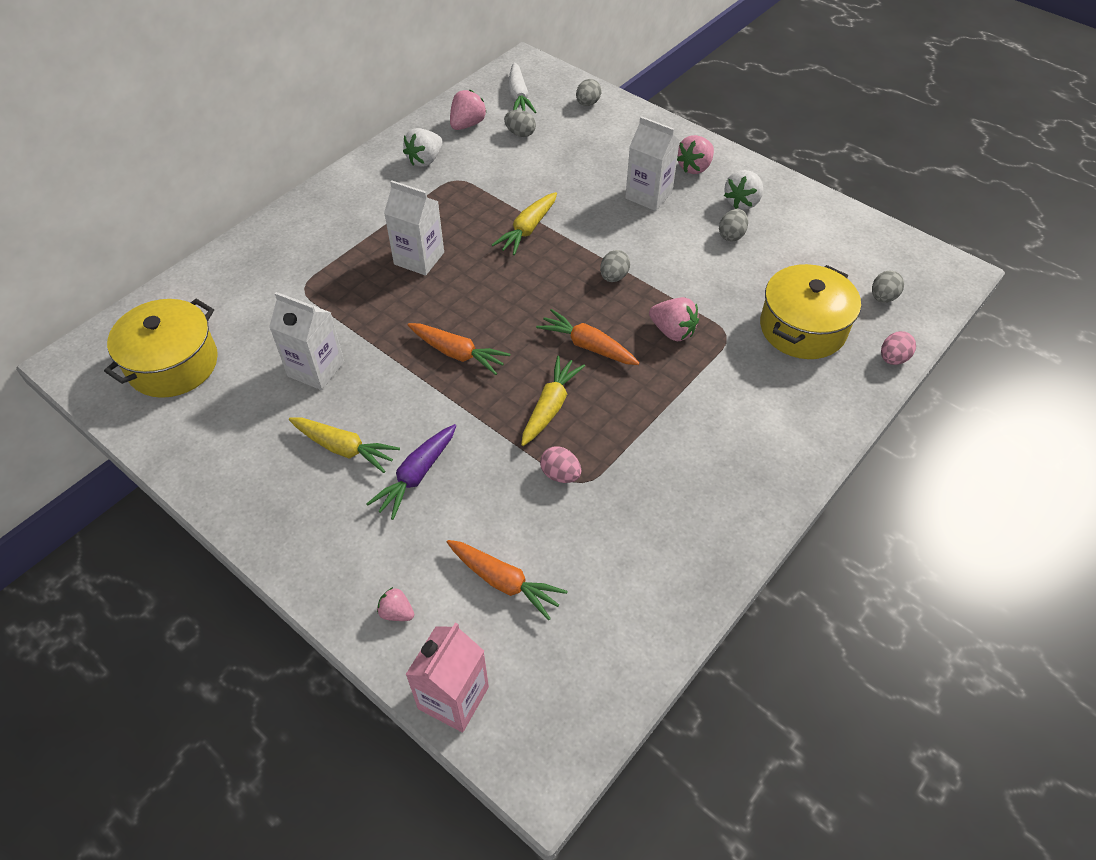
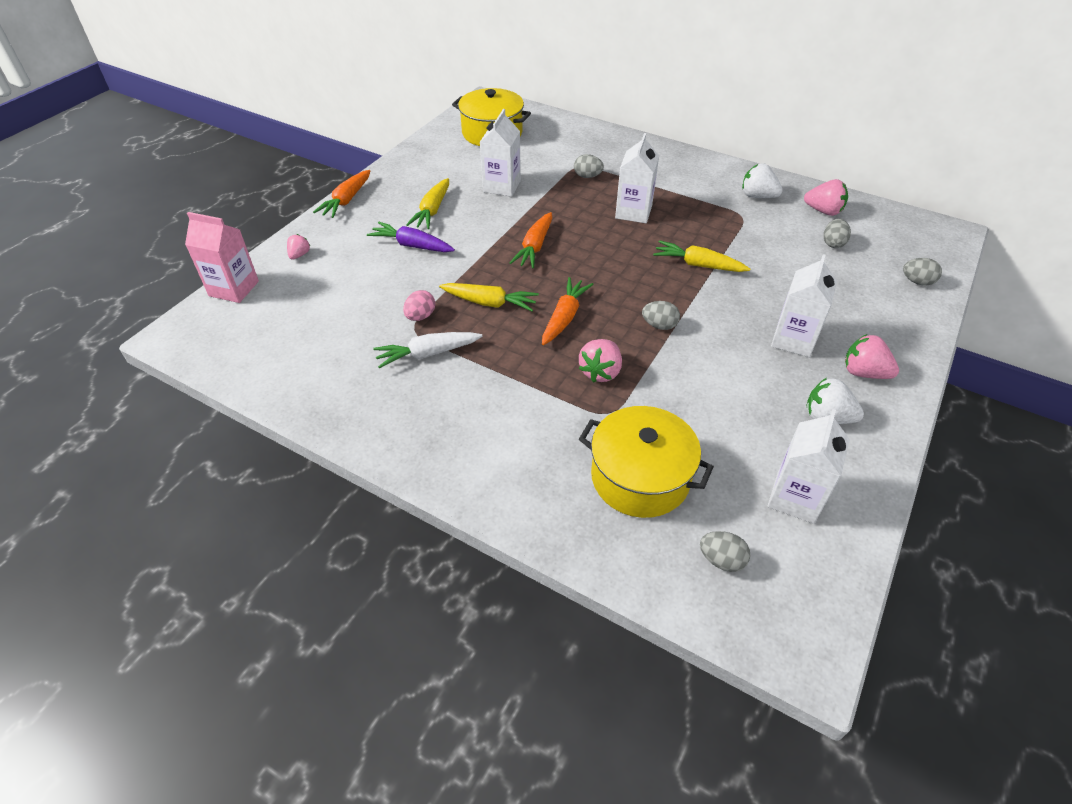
camera: 80 degrees right, 5 degrees down
orange carrot [447,540,568,620] -> orange carrot moved to [313,170,370,218]
white carrot [508,62,536,113] -> white carrot moved to [373,332,483,368]
grey egg [719,209,748,241] -> grey egg moved to [574,154,604,178]
pink egg [881,331,916,365] -> none
none -> white carton [768,410,850,524]

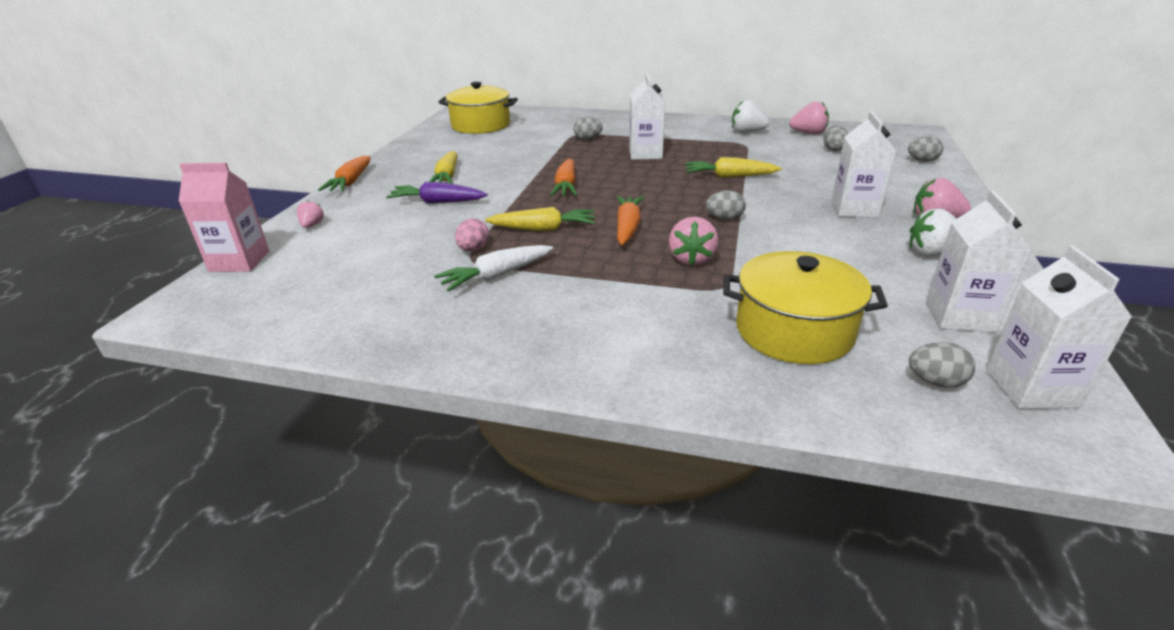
camera: 15 degrees left, 15 degrees down
white carton [480,109,521,197] -> white carton moved to [986,245,1132,409]

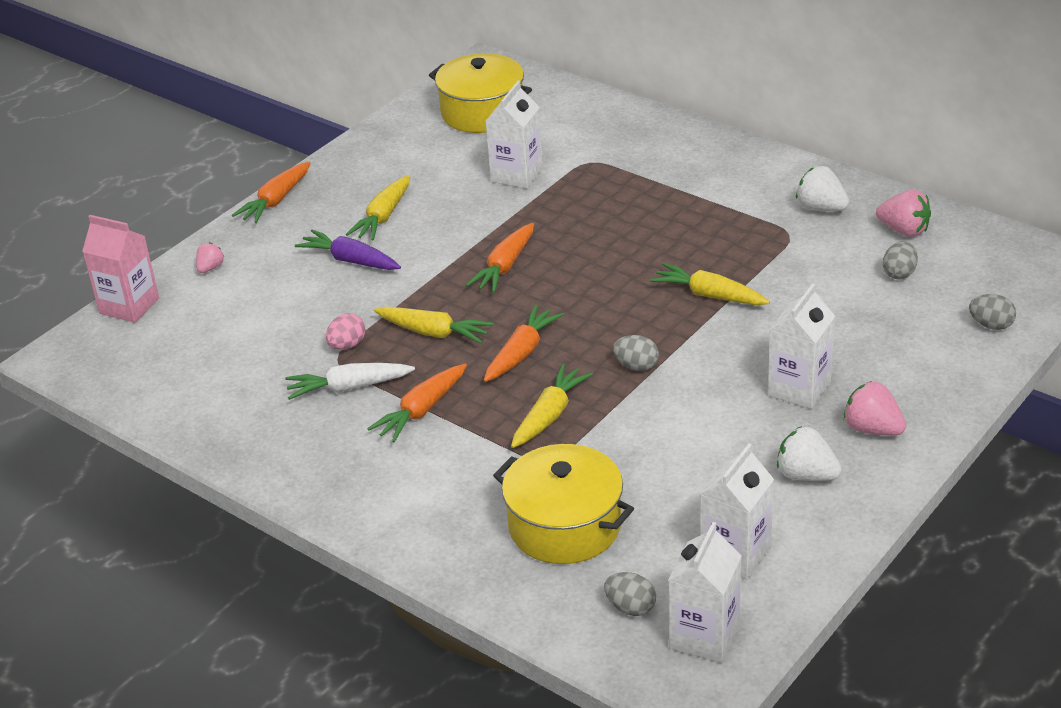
camera: 25 degrees right, 5 degrees up
grey egg [574,117,603,140] -> none
white carton [629,73,665,160] -> white carton moved to [485,81,543,189]
pink strawberry [669,217,718,265] -> yellow carrot [511,364,593,448]
none -> orange carrot [367,364,467,442]

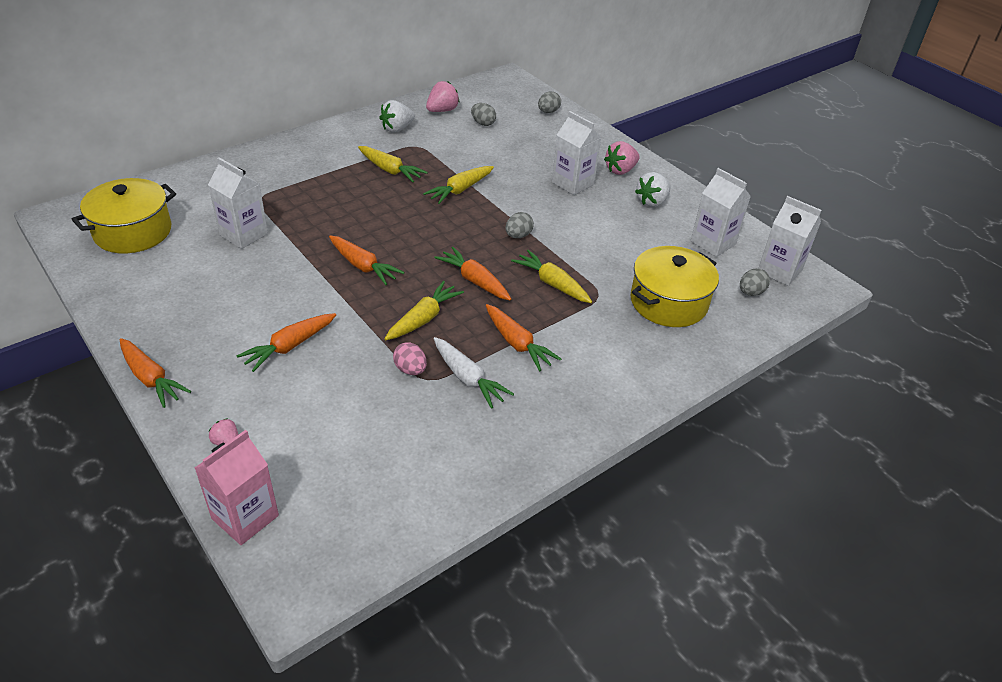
camera: 80 degrees left, 5 degrees up
white carrot [285,363,415,400] -> white carrot turned 45 degrees counterclockwise [434,337,514,409]
purple carrot [295,229,401,270] -> orange carrot [236,313,336,372]
yellow carrot [346,175,410,241] -> yellow carrot moved to [358,146,428,182]

